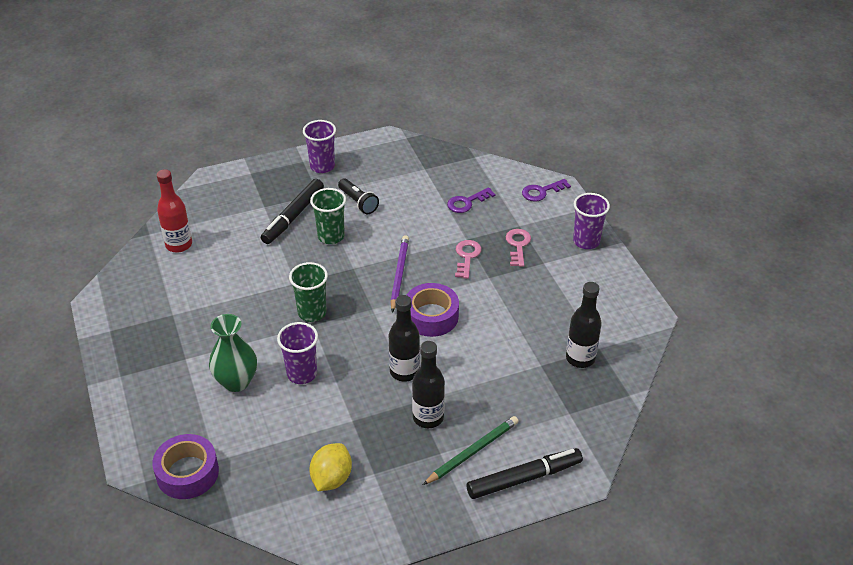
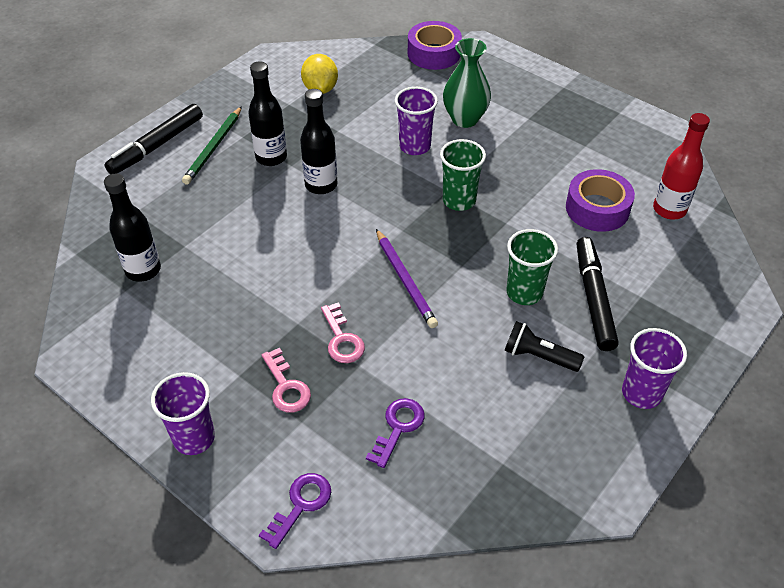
camera: 150 degrees right, 5 degrees up
purple tape [407,283,459,337] -> purple tape moved to [566,169,635,232]

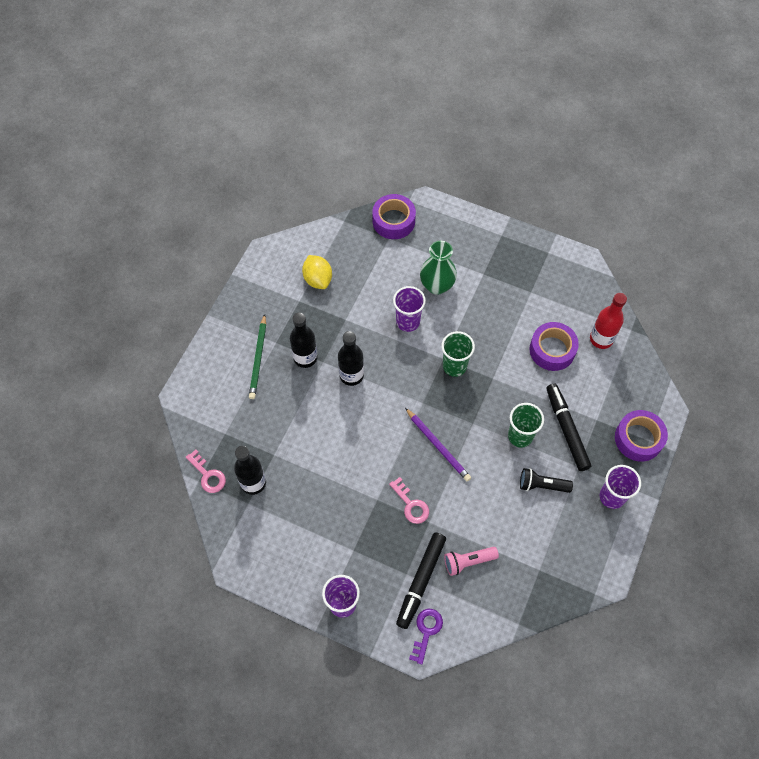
camera: 15 degrees left, 15 degrees up
black marker [104,104,203,174] -> black marker moved to [396,532,446,629]
pink key [262,348,311,413] -> pink key moved to [186,449,226,493]
purple key [366,398,425,468] -> pink flashlight [444,547,499,576]
none -> purple tape [615,410,668,462]

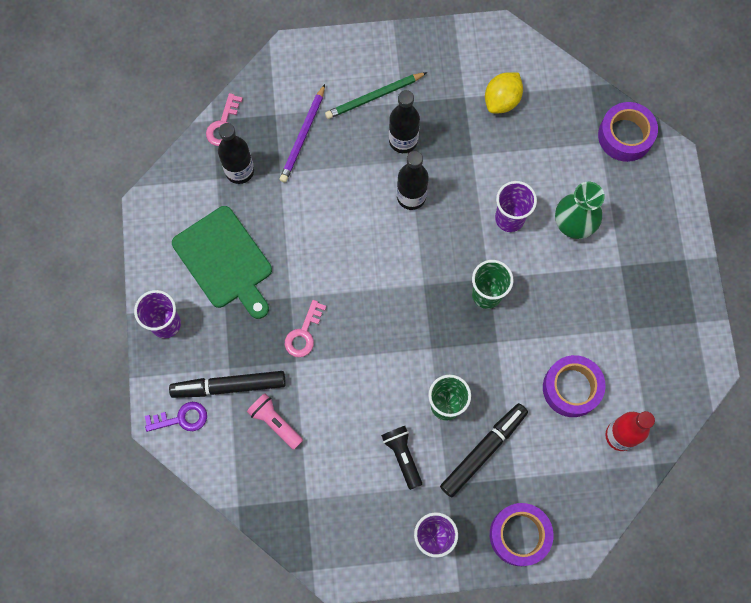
camera: 60 degrees right, 10 degrees up
purple pencil [405,408,471,481] -> purple pencil moved to [279,84,325,183]
none -> green cutting board [172,206,272,319]

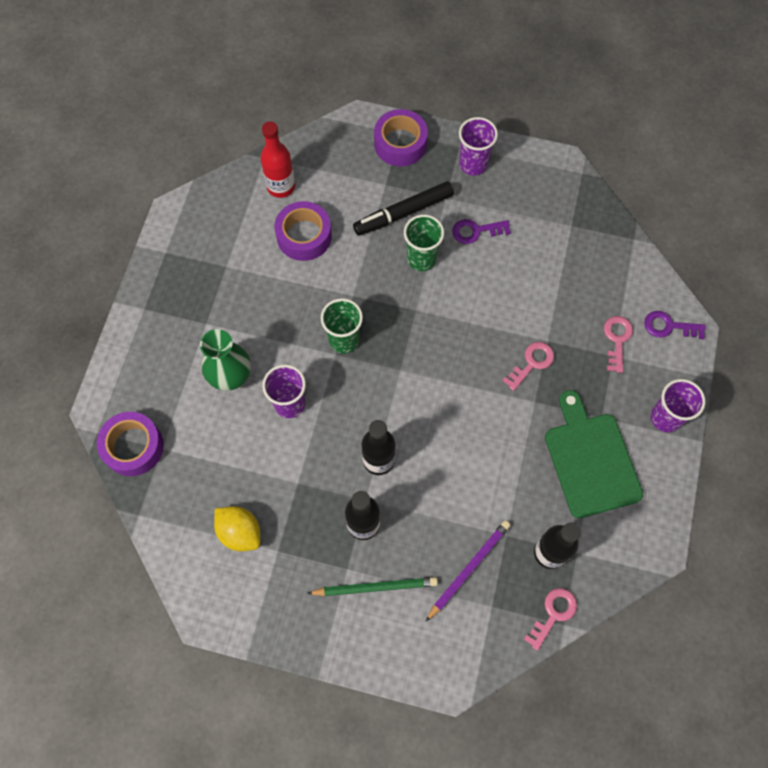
camera: 160 degrees left, 5 degrees down
black marker [169,371,286,398] -> pink key [604,316,633,373]
pink flashlight [247,393,303,449] -> none
black flashlight [381,426,422,490] -> purple key [452,219,511,244]
yellow lemon [485,72,523,113] -> yellow lemon turned 75 degrees clockwise [214,506,261,551]

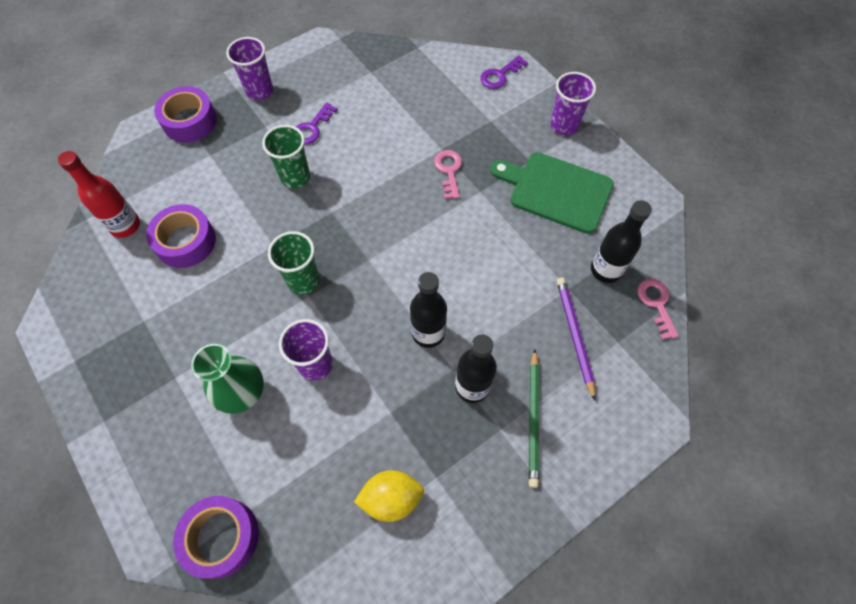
camera: 50 degrees left, 5 degrees down
green pencil [307,577,438,596] -> green pencil turned 150 degrees clockwise [529,349,539,488]
black marker [353,181,454,235] -> none
pink key [604,316,633,373] -> none

